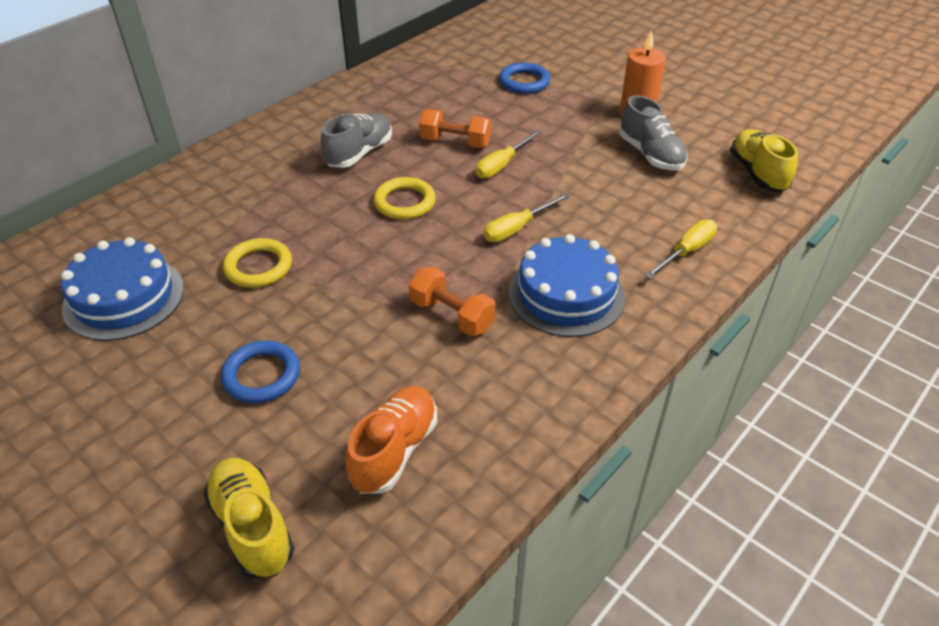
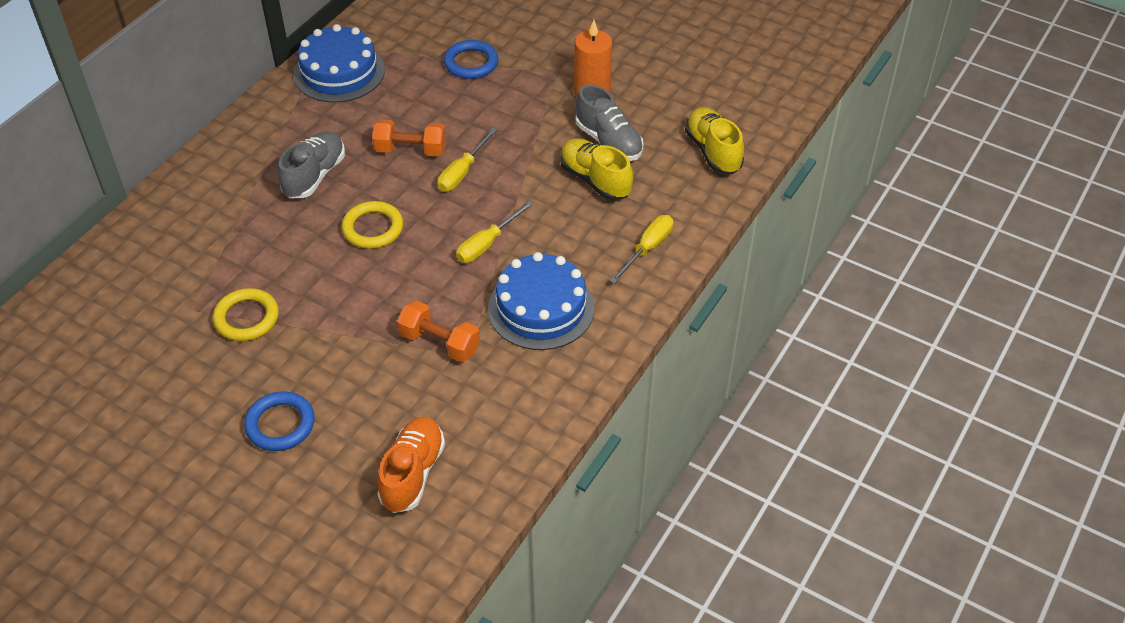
camera: 10 degrees left, 5 degrees up
blue cake [61,237,184,341] -> blue cake moved to [294,24,385,103]
yellow shoe [203,458,294,579] -> yellow shoe moved to [560,138,633,200]

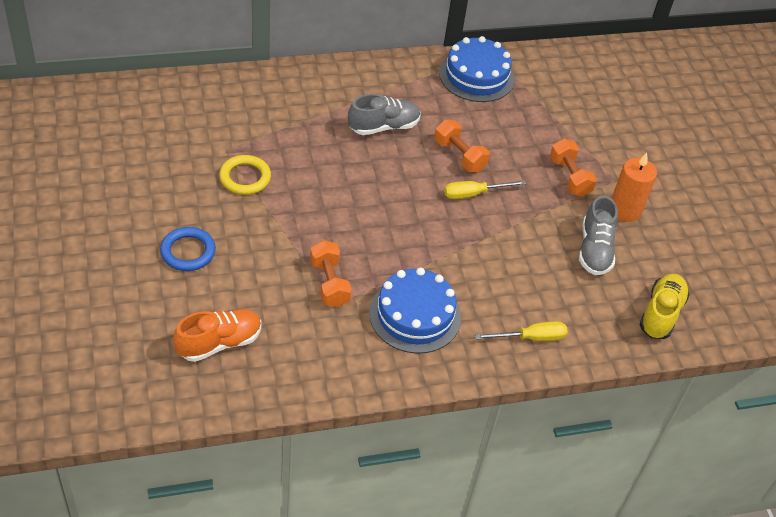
camera: 40 degrees right, 0 degrees up
yellow ring [342,201,403,249] -> none
blue ring [444,40,499,79] -> none
yellow screwdriver [456,201,533,263] -> none
yellow shoe [560,138,633,200] -> none
none -> orange dumbbell [550,138,597,197]

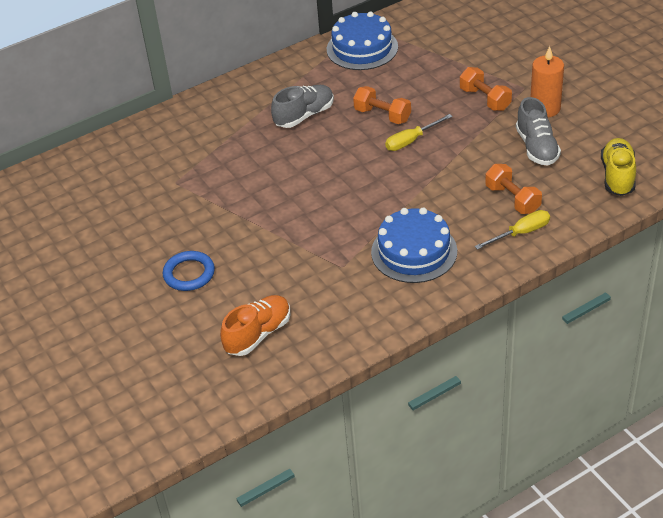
camera: 10 degrees left, 5 degrees down
yellow ring [219,155,271,195] -> none
orange dumbbell [310,240,352,307] -> orange dumbbell moved to [485,164,542,214]

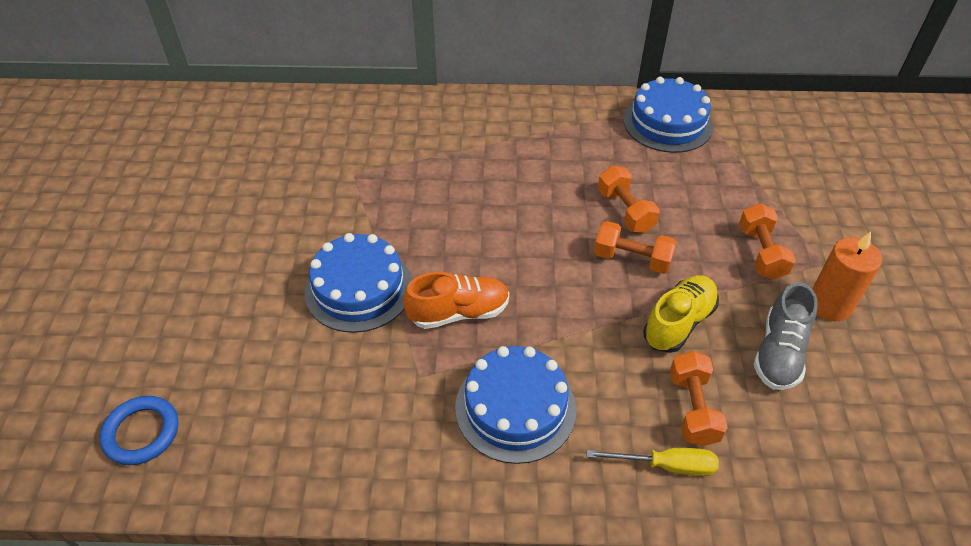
camera: 30 degrees right, 5 degrees up
blue ring [163,251,215,291] -> blue ring moved to [99,396,179,465]
orange shoe [220,295,290,356] -> orange shoe moved to [403,272,509,329]
grey shoe [271,85,334,128] -> none
yellow screwdriver [385,114,453,151] -> orange dumbbell [594,221,677,274]
yellow shoe [601,138,636,196] -> yellow shoe moved to [643,275,719,353]
none -> blue cake [305,233,412,333]

